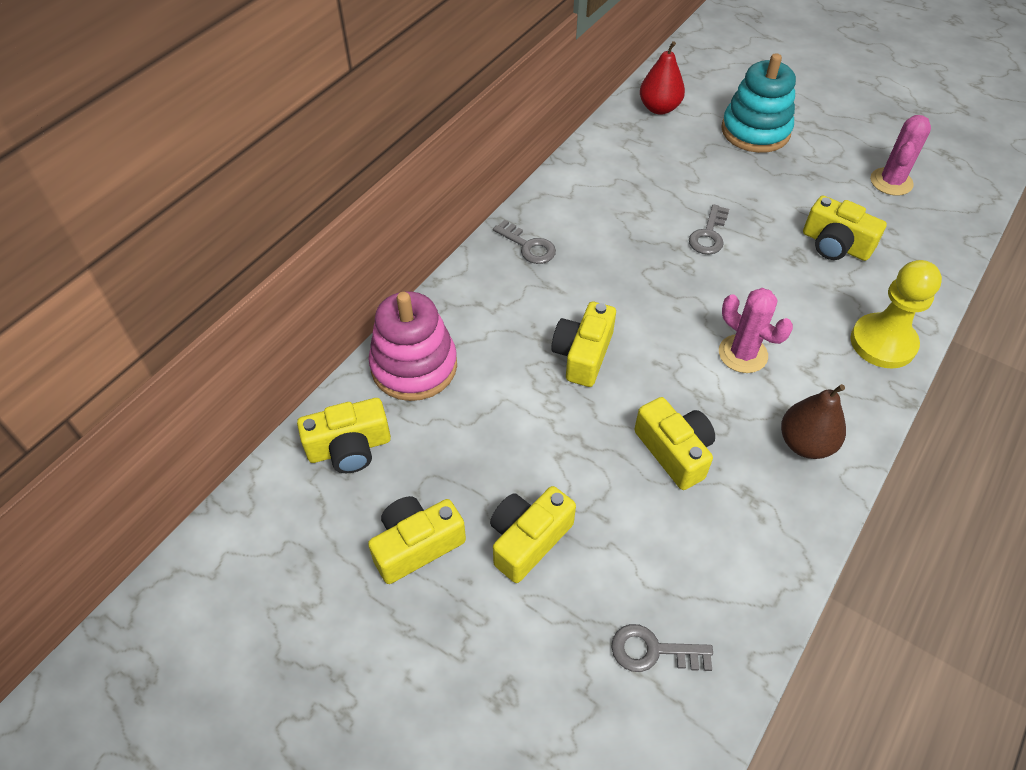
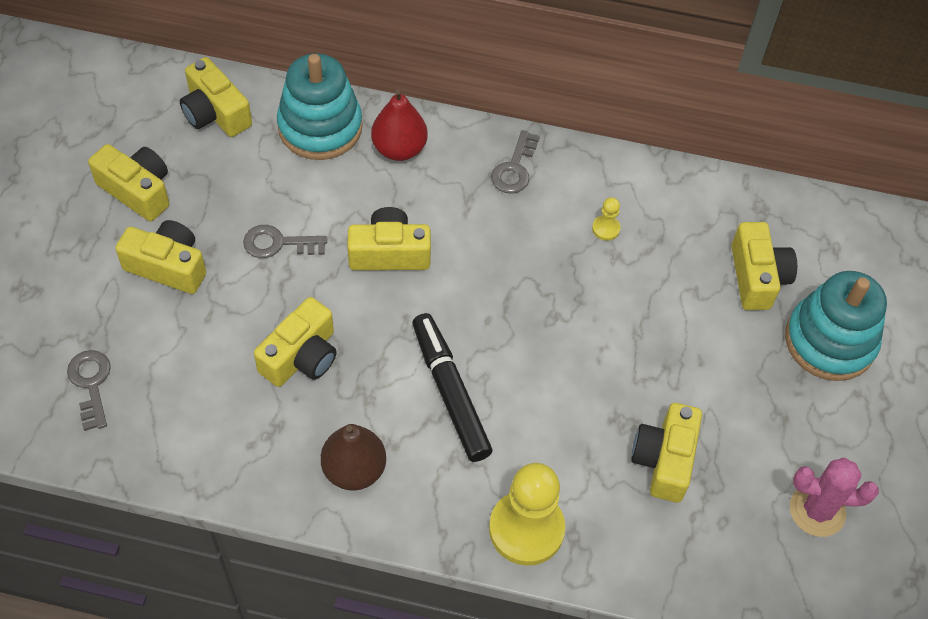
camera: 65 degrees right, 5 degrees up
pink stacking toy [368,292,457,401] -> turquoise stacking toy [277,54,363,160]
red pear [640,41,685,115] -> red pear moved to [371,89,428,161]
grey key [689,204,729,255] -> grey key moved to [243,225,327,258]
pink cactus [719,288,793,373] -> black marker [412,313,493,462]
none -> yellow pawn [592,197,621,241]
none -> yellow camera [731,222,797,310]

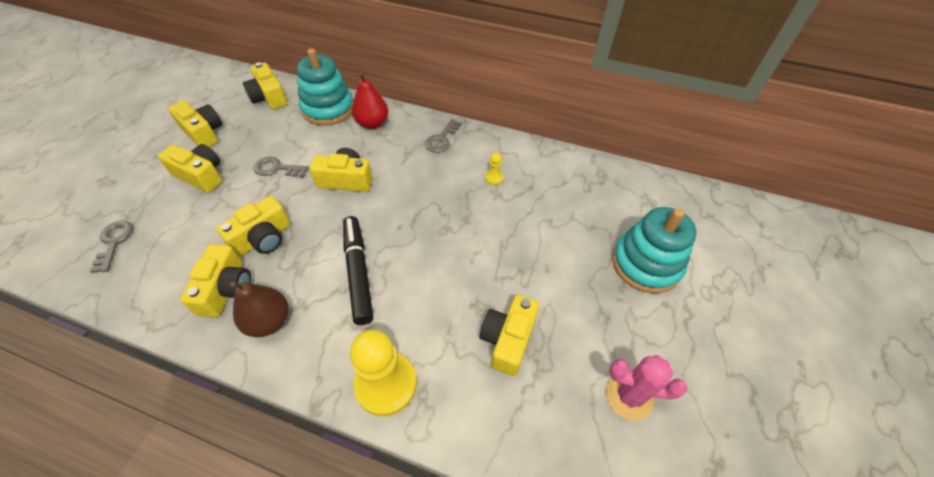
camera: 10 degrees right, 5 degrees down
yellow camera [731,222,797,310] -> yellow camera moved to [180,244,251,318]

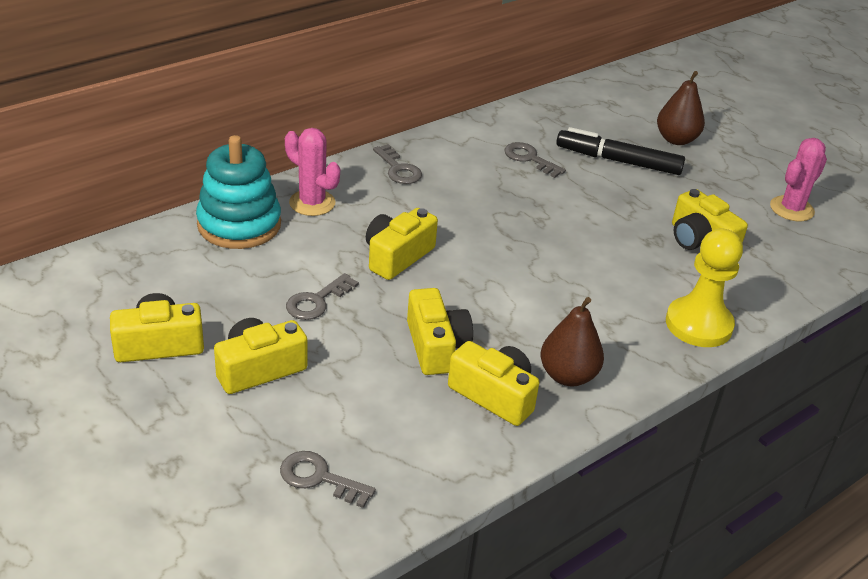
camera: 60 degrees left, 15 degrees down
yellow camera [243,62,287,110] -> none
black marker [343,216,373,325] -> black marker moved to [556,127,685,175]
red pear [352,72,388,129] -> pink cactus [285,128,340,216]
yellow pawn [485,153,504,185] -> none
turquoise stacking toy [612,207,697,293] -> brown pear [657,71,705,145]
none -> grey key [504,142,566,178]

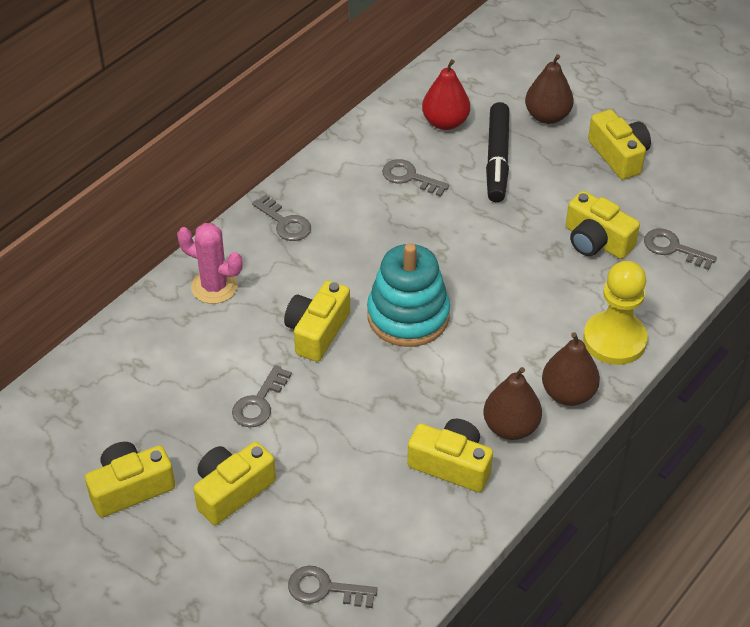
camera: 10 degrees left, 10 degrees up
turquoise stacking toy [196,135,281,249] -> turquoise stacking toy moved to [367,243,450,347]
yellow camera [407,288,473,375] -> yellow camera moved to [588,109,651,180]
black marker [556,127,685,175] -> black marker turned 90 degrees counterclockwise [486,102,510,202]
pink cactus [770,138,827,221] -> none
none -> red pear [422,59,470,130]
none -> brown pear [542,332,600,406]
none -> grey key [644,228,717,270]

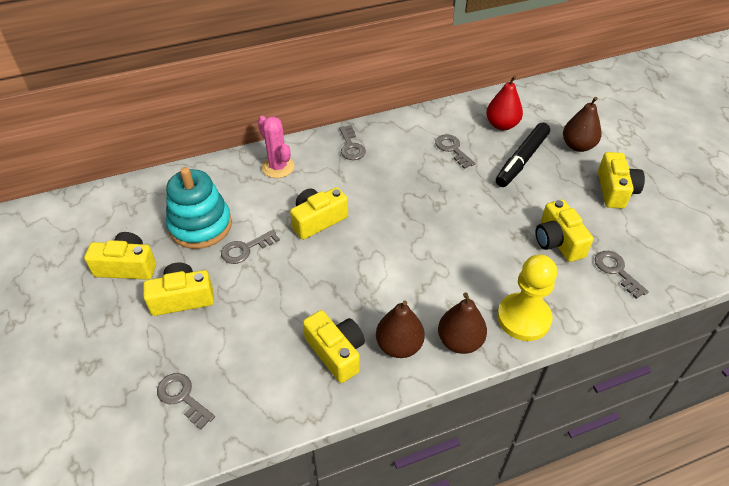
camera: 30 degrees right, 0 degrees up
turquoise stacking toy [367,243,450,347] -> turquoise stacking toy moved to [166,167,232,249]

